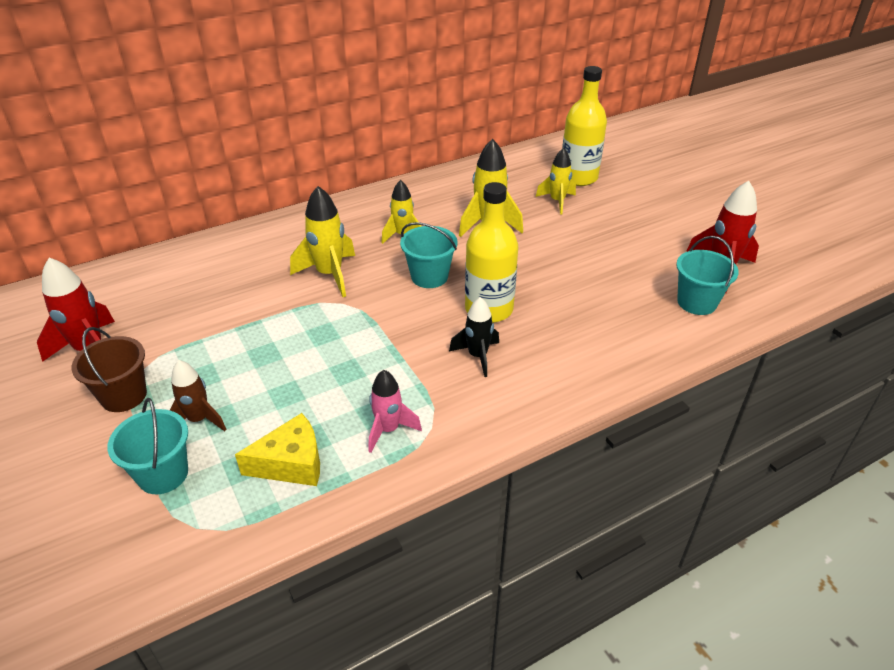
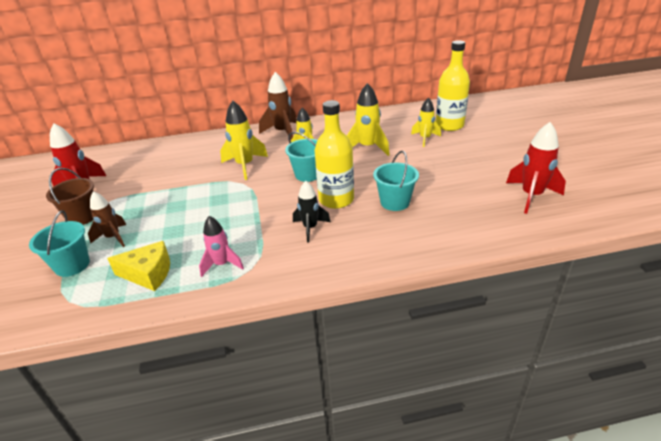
camera: 20 degrees right, 5 degrees down
turquoise bucket [676,236,739,315] -> turquoise bucket moved to [373,151,419,211]
none -> brown rocket [259,72,297,140]

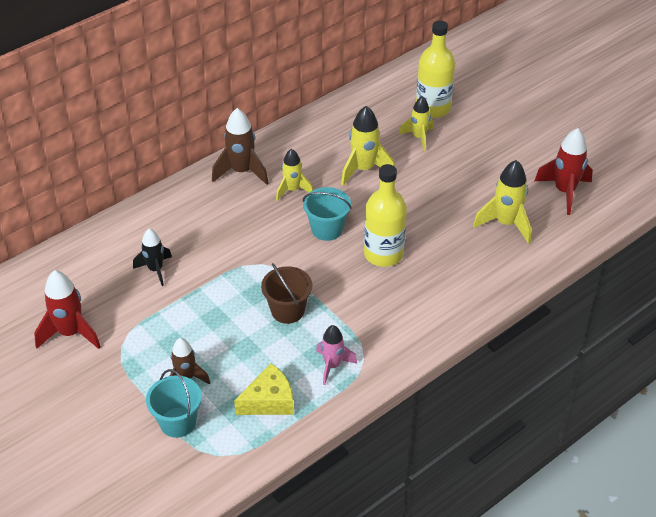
camera: 30 degrees left, 10 degrees up
brown bucket [46,168,94,225] -> brown bucket moved to [261,263,312,324]
yellow rocket [220,101,268,180] -> yellow rocket moved to [473,160,531,244]
black rocket [293,181,331,243] -> black rocket moved to [133,229,172,286]
turquoise bucket [373,151,419,211] -> none

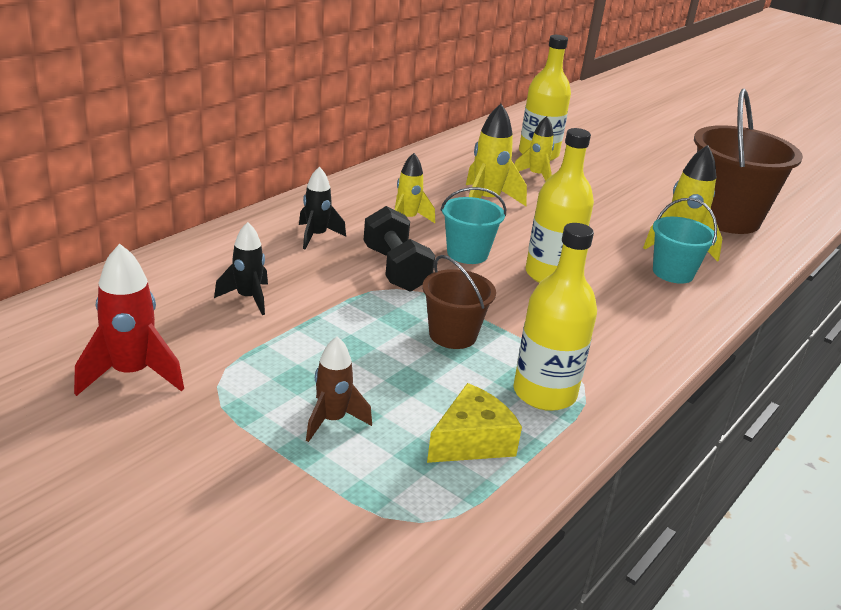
camera: 15 degrees left, 15 degrees down
turquoise bucket [146,369,202,438] -> turquoise bucket moved to [653,198,717,284]
brown rocket [212,108,269,185] -> none
pink rocket [316,325,357,385] -> yellow bottle [513,223,597,411]
red rocket [534,128,593,215] -> brown bucket [694,89,803,234]
none -> black rocket [299,166,346,249]
none -> black dumbbell [364,206,435,292]

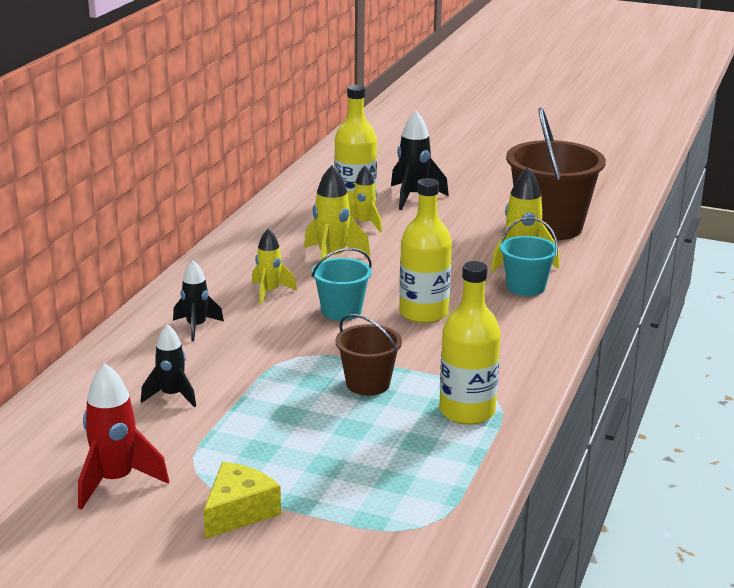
camera: 15 degrees left, 5 degrees down
brown rocket [306,336,372,442] -> none
black dumbbell [364,206,435,292] -> none
yellow cheese [427,383,522,463] -> yellow cheese moved to [203,462,281,539]
none -> black rocket [391,111,449,210]

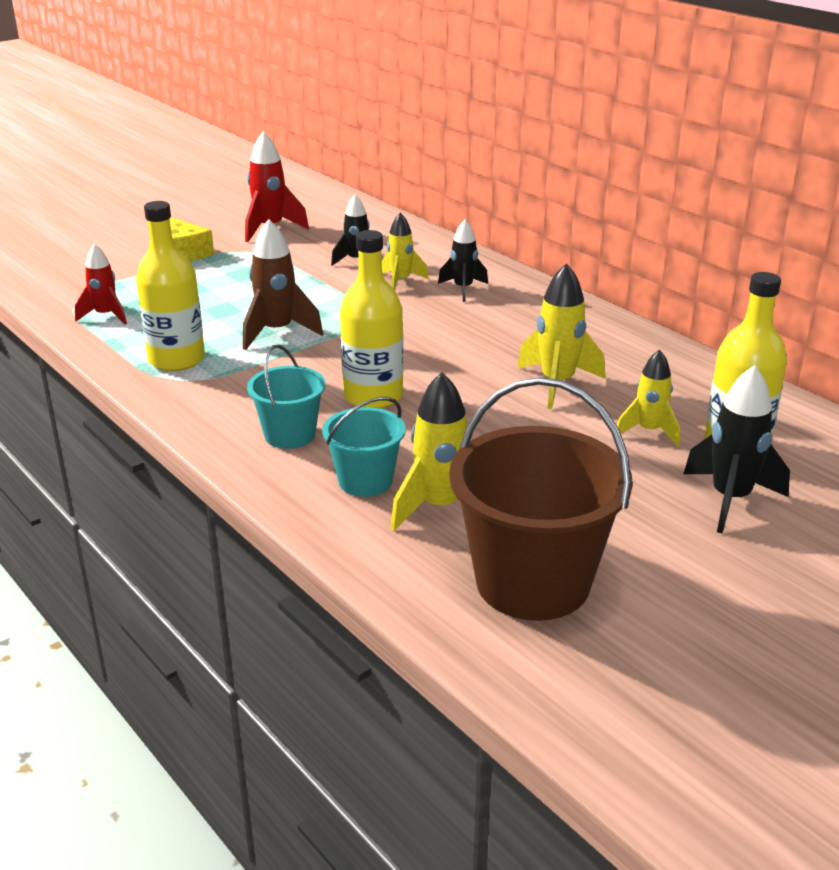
camera: 120 degrees right, 5 degrees up
yellow rocket [252,228,297,305] -> yellow rocket moved to [382,213,429,290]
turquoise bucket [312,248,372,321] -> turquoise bucket moved to [247,344,325,449]
brown bucket [335,314,402,396] -> brown rocket [243,219,323,350]
none -> red rocket [75,244,127,324]

